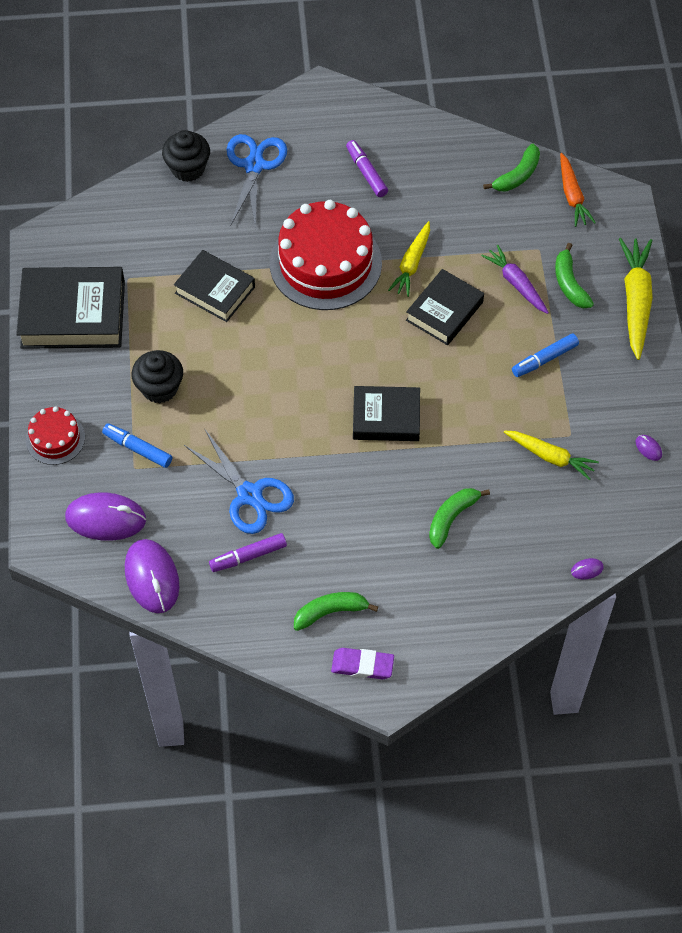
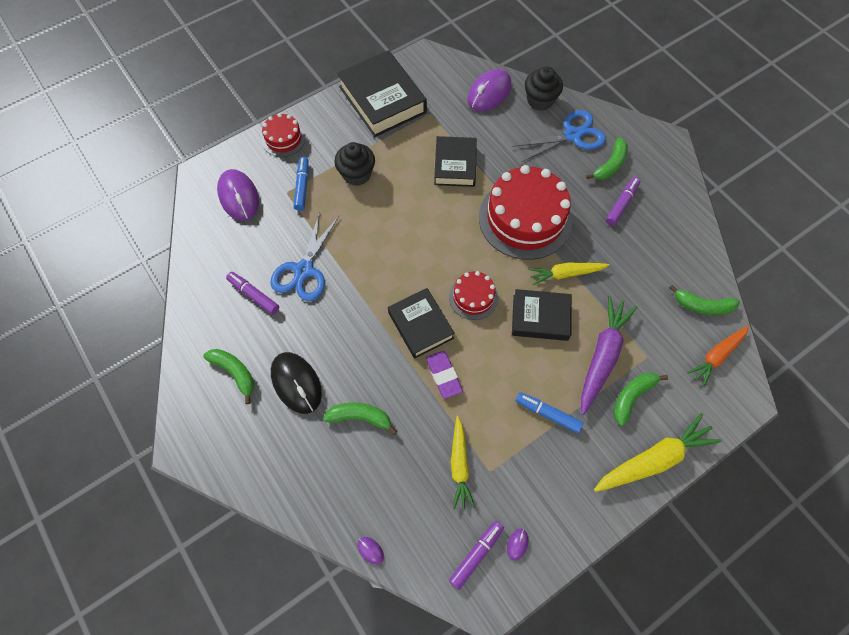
camera: 60 degrees right, 5 degrees up
purple mouse [125,539,180,613] -> purple mouse moved to [467,69,512,111]
purple eraser [331,648,394,679] -> purple eraser moved to [426,351,463,399]
purple carrot [481,245,549,314] -> purple carrot [581,296,637,415], size x1.53
none -> black mouse [271,352,322,414]
none -> red cake [449,271,498,320]
none -> purple marker [449,521,504,590]
none -> green banana [586,138,628,180]

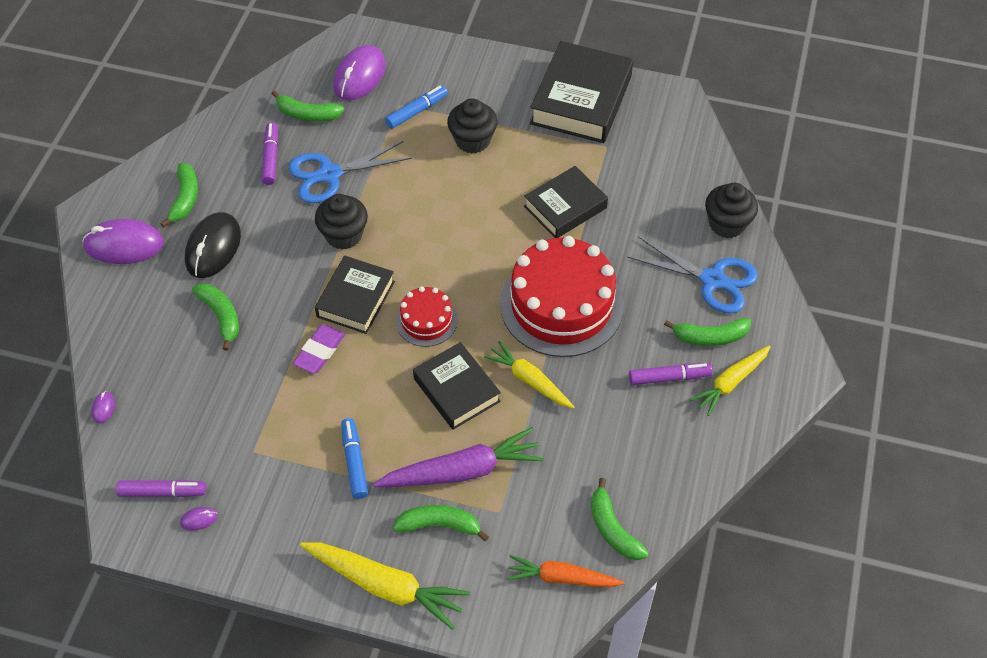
camera: 50 degrees right, 10 degrees down
red cake [262,113,306,157] -> none
yellow carrot [451,416,475,509] -> yellow carrot moved to [690,345,771,416]
purple mouse [467,69,512,111] -> purple mouse moved to [82,219,164,264]
none -> green banana [272,90,344,122]
none -> black cupcake [315,194,368,250]

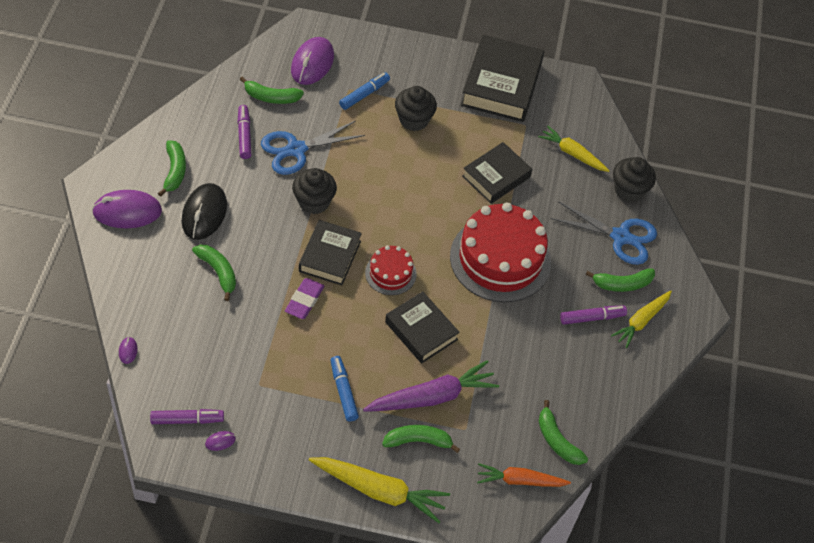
camera: 10 degrees left, 0 degrees up
yellow carrot [484,341,574,408] -> yellow carrot moved to [538,126,610,172]

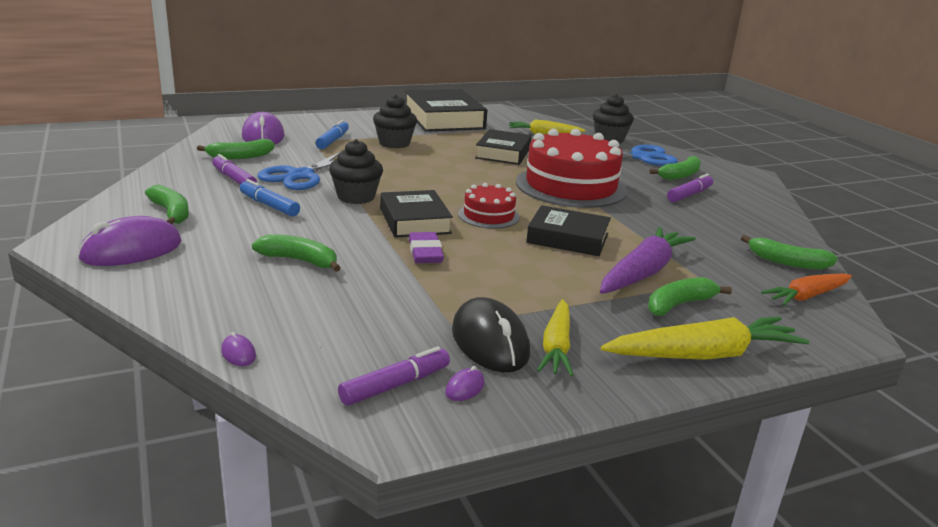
camera: 30 degrees left, 30 degrees down
black mouse [182,183,227,240] -> black mouse moved to [452,297,530,372]
blue marker [330,356,359,422] -> blue marker moved to [240,179,300,217]
yellow carrot [611,290,672,348] -> yellow carrot moved to [537,299,573,377]

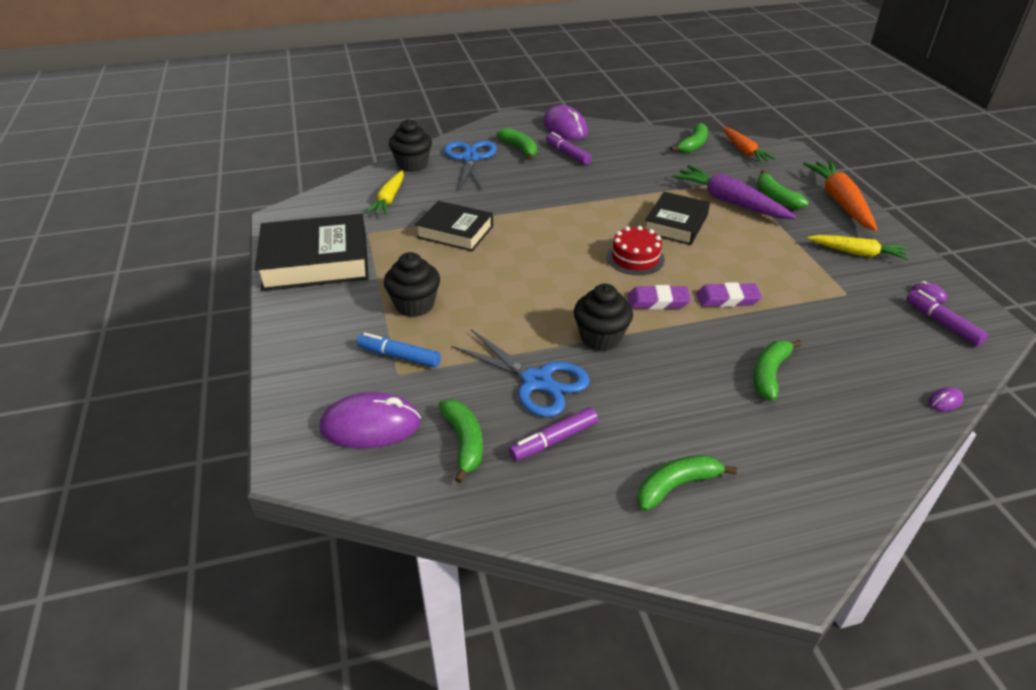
camera: 80 degrees left, 15 degrees up
purple mouse [78,216,182,266] -> purple mouse moved to [543,105,588,140]
blue marker [240,179,300,217] -> none
black book [380,190,453,238] -> purple eraser [628,285,691,309]
black mouse [452,297,530,372] -> none
red cake [516,129,627,208] -> none
yellow carrot [601,316,810,360] -> orange carrot [803,161,877,231]

